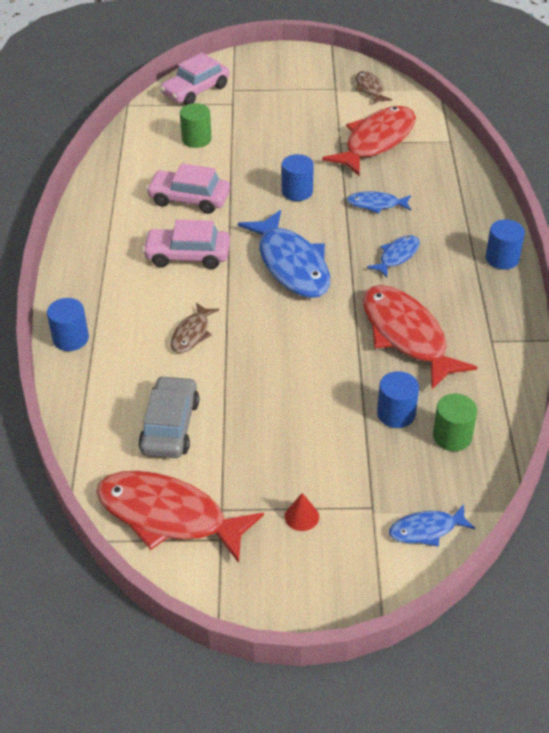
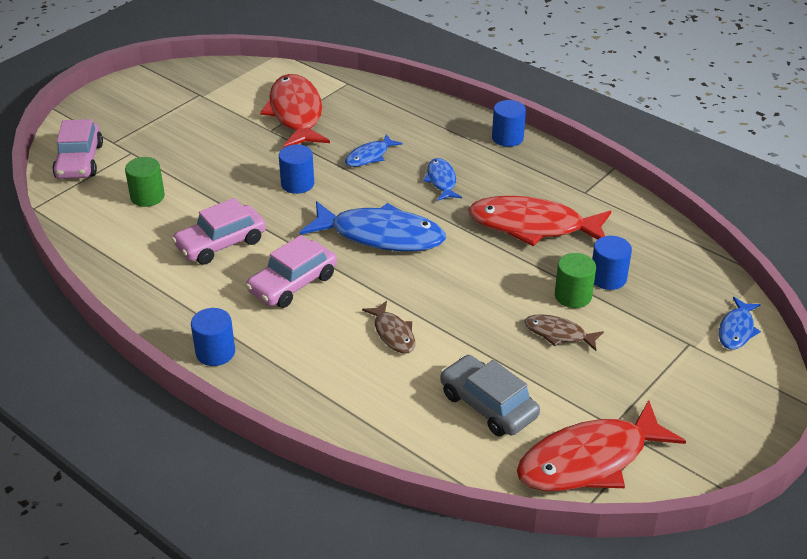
camera: 50 degrees left, 5 degrees down
blue cylinder [47,298,89,351] -> blue cylinder moved to [191,308,235,366]
red cone [285,493,319,531] -> none
brown fish [356,71,392,104] -> brown fish moved to [524,314,604,351]
green cylinder [433,393,477,451] -> green cylinder moved to [555,253,596,308]

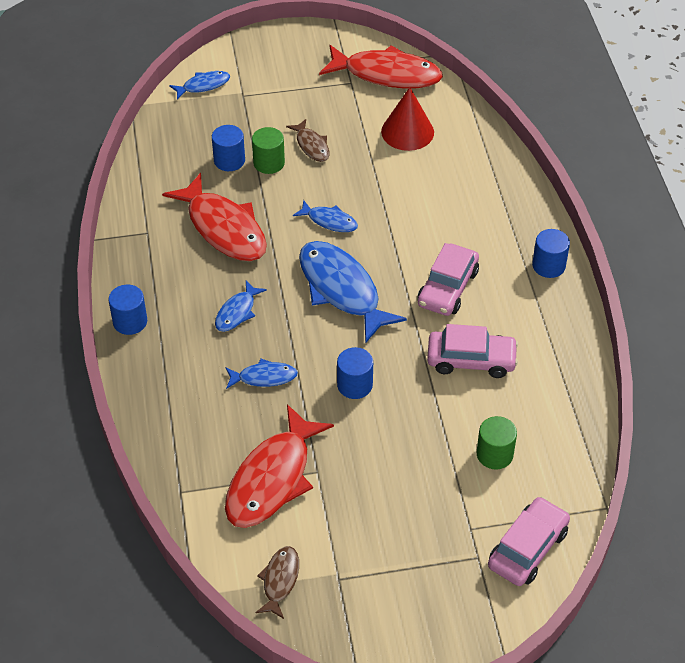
camera: 140 degrees left, 10 degrees up
pink car [246,235,337,308] -> pink car turned 120 degrees clockwise [417,243,479,316]
brown fish [362,301,415,354] -> brown fish moved to [256,546,299,619]
grey car [440,355,540,436] -> red cone [381,87,434,151]
none -> blue fish [293,200,358,232]

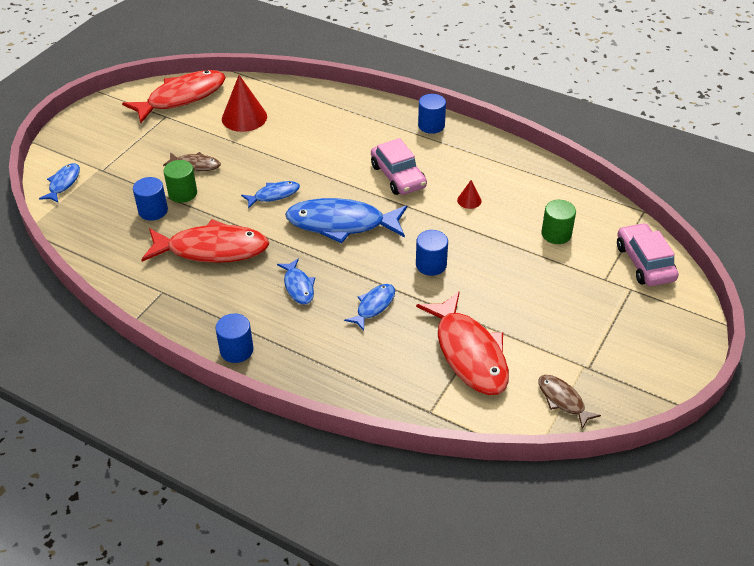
camera: 50 degrees left, 5 degrees down
pink car [427,324,518,378] -> red cone [457,180,482,209]

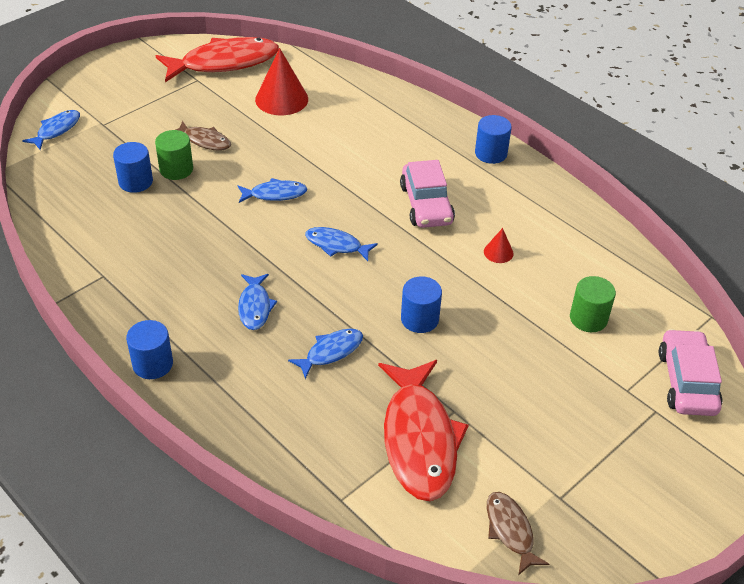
camera: 15 degrees right, 0 degrees up
red fish [141,219,269,263] -> none
blue fish [285,198,407,243] -> blue fish [305,227,378,261], size x0.50

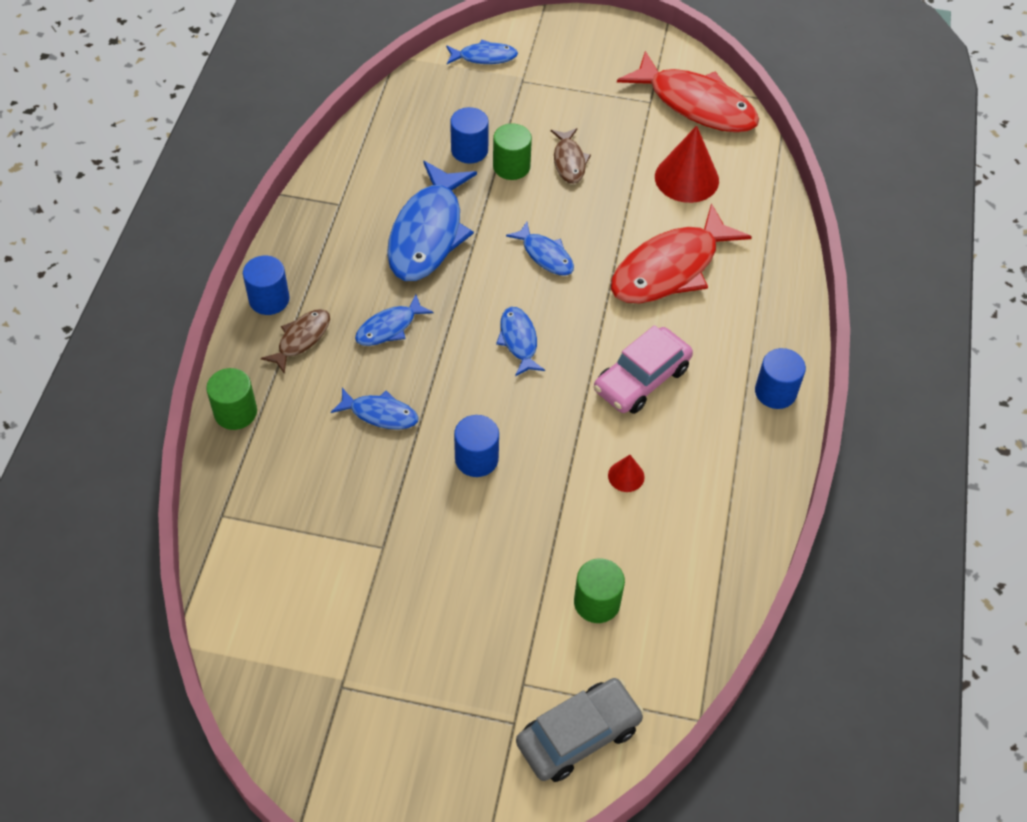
camera: 55 degrees right, 10 degrees up
red fish [378,360,469,501] -> red fish moved to [611,203,752,303]
brown fish [487,492,549,575] -> brown fish moved to [261,309,330,374]
pink car [659,329,722,416] -> grey car [516,678,644,782]
none -> green cylinder [206,368,257,430]
none -> blue fish [387,161,477,281]

